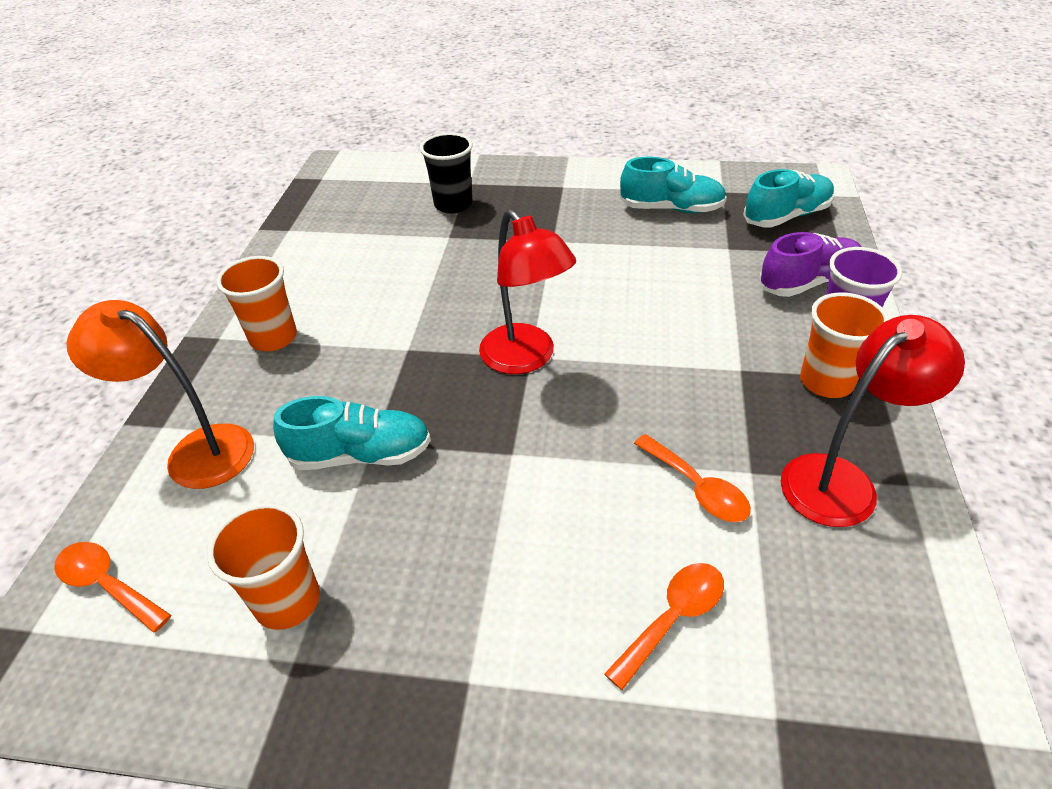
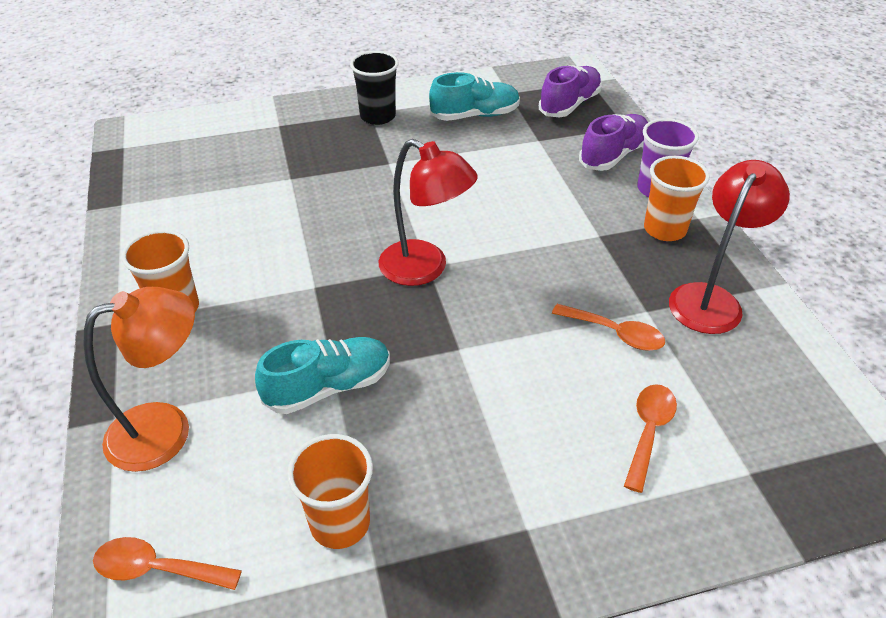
camera: 25 degrees left, 0 degrees up
orange lamp [66,300,254,489] -> orange lamp turned 150 degrees clockwise [84,287,195,472]
black cup [420,133,473,214] -> black cup moved to [350,51,399,125]
turquoise shoe [743,169,834,228] -> purple shoe [539,65,602,117]

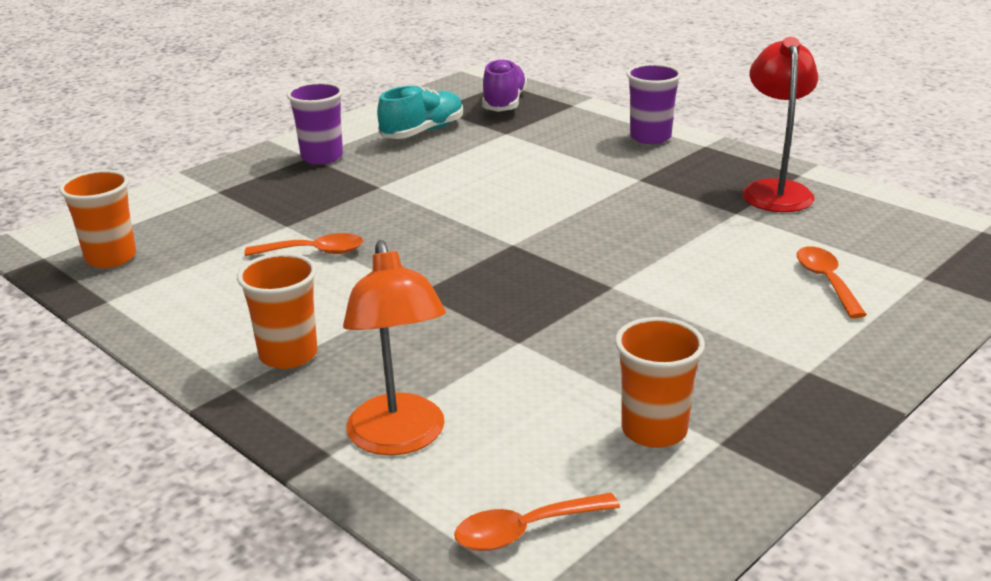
camera: 30 degrees left, 15 degrees down
orange lamp [84,287,195,472] -> orange lamp turned 135 degrees clockwise [343,240,446,455]
turquoise shoe [255,337,390,414] -> none
black cup [350,51,399,125] -> purple cup [287,82,343,165]
red lamp [379,139,478,286] -> none
orange spoon [552,304,665,351] -> orange spoon moved to [244,233,363,256]
purple shoe [579,114,648,171] -> none
orange cup [644,156,710,241] -> orange cup moved to [59,170,136,268]

